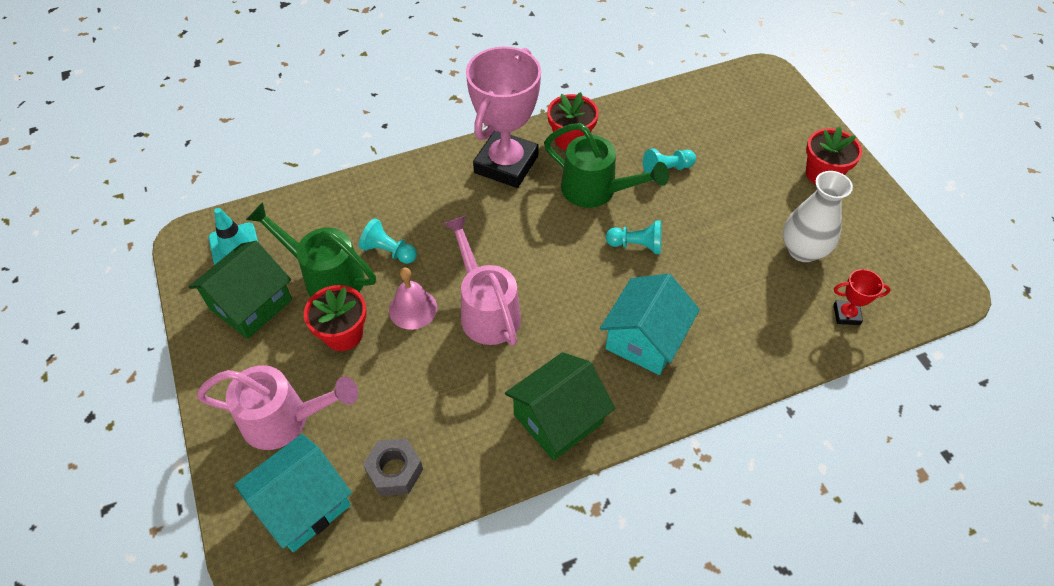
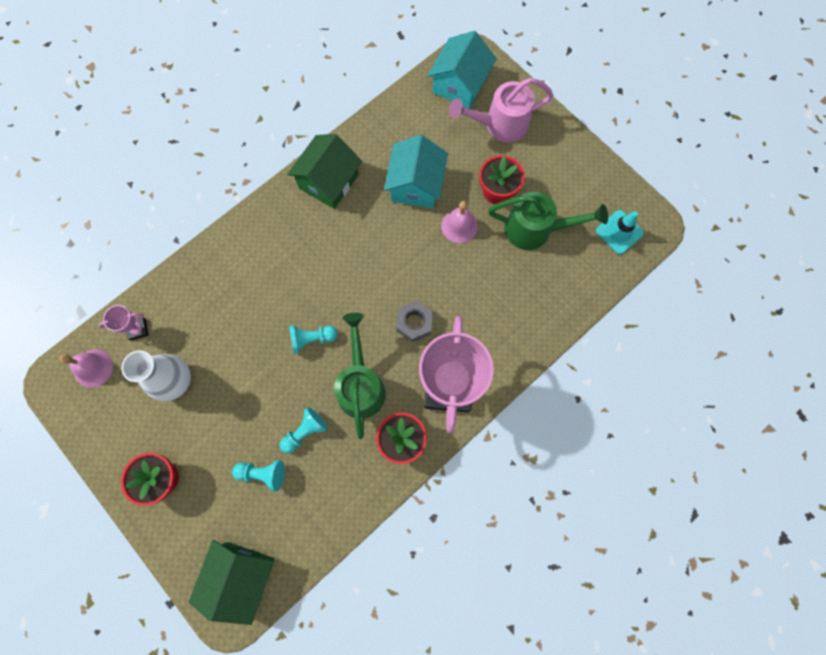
camera: 160 degrees right, 20 degrees up
green house [189,241,292,339] -> green house moved to [189,540,274,625]
turquoise pawn [359,218,417,264] -> turquoise pawn moved to [232,460,285,491]
grey nut [363,438,423,496] -> grey nut moved to [396,300,433,343]
pink watering can [443,215,521,346] -> none
green watering can [544,123,669,208] -> green watering can turned 75 degrees clockwise [334,313,386,439]
turquoise house [600,274,700,375] -> turquoise house moved to [384,135,448,208]
red trophy [833,269,891,325] -> pink trophy [99,305,149,340]
none -> pink bell [60,349,113,388]

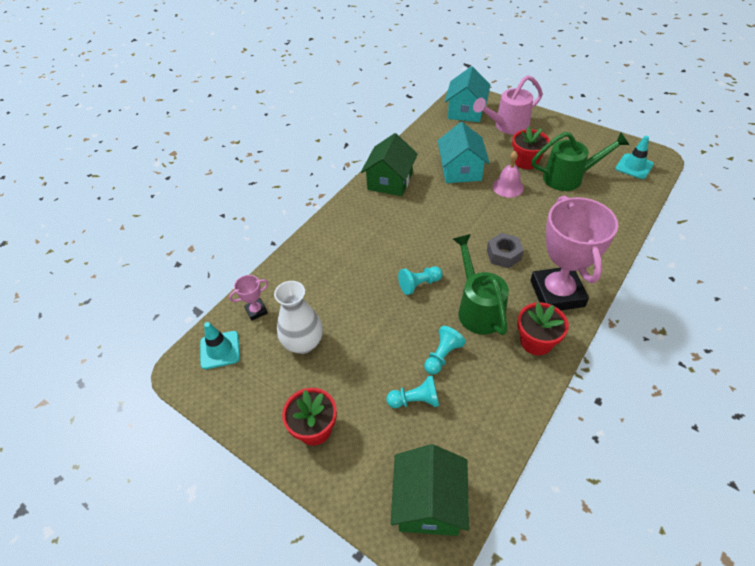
camera: 10 degrees left, 25 degrees down
pink bell [60,349,113,388] -> turquoise traffic cone [200,322,240,369]

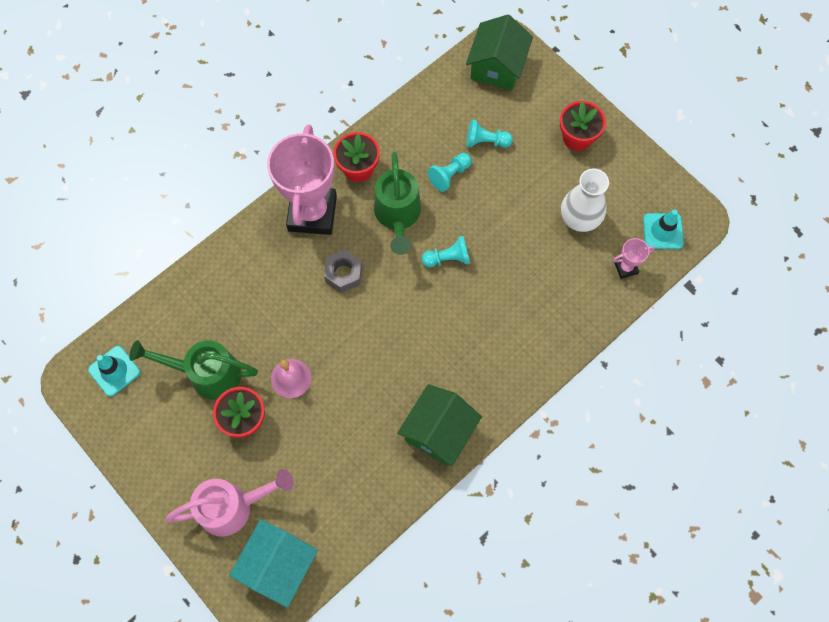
camera: 170 degrees left, 20 degrees up
turquoise house [438,122,490,183] -> none

